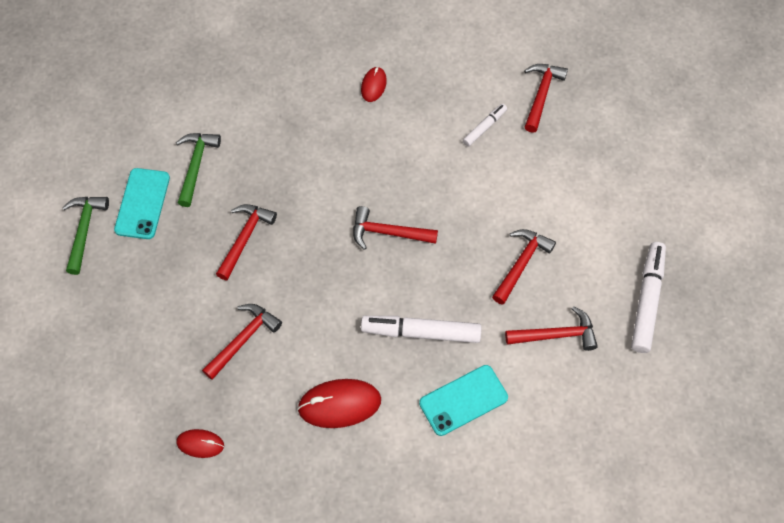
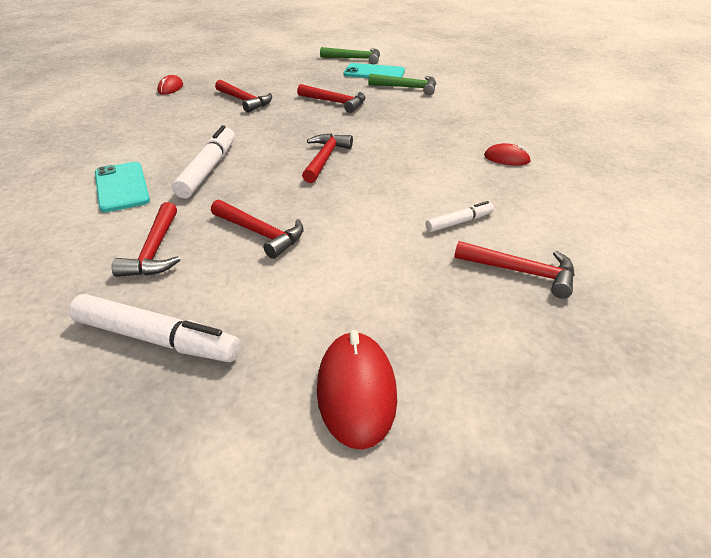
camera: 95 degrees right, 25 degrees down
red mouse [297,379,381,428] -> red mouse moved to [317,330,397,450]
white marker [463,104,507,147] -> white marker turned 75 degrees counterclockwise [426,201,494,232]

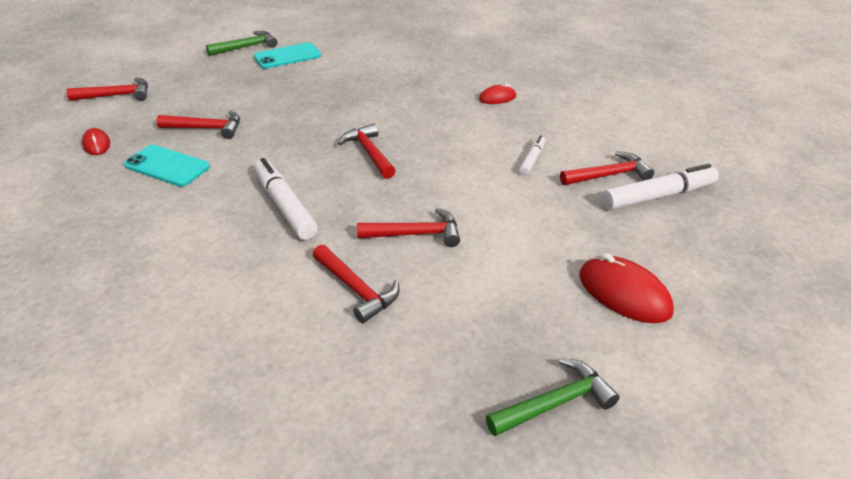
camera: 40 degrees left, 0 degrees up
white marker [69,294,240,362] -> white marker moved to [602,164,719,210]
turquoise phone [95,162,150,212] -> turquoise phone moved to [124,145,210,187]
red hammer [297,84,366,113] -> red hammer moved to [67,78,148,101]
green hammer [368,74,436,95] -> green hammer moved to [486,358,619,436]

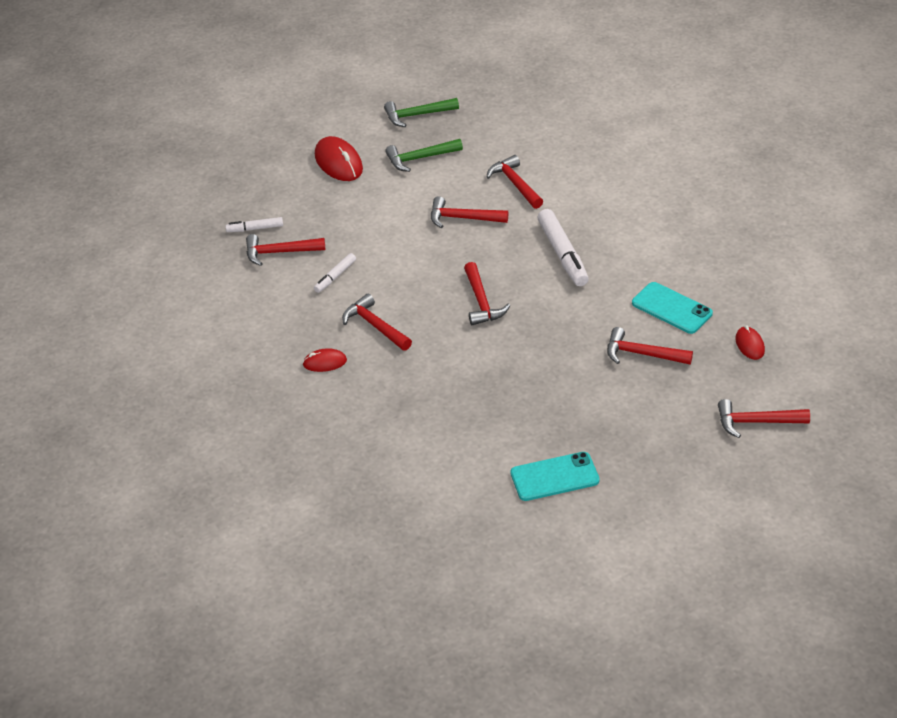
camera: 165 degrees left, 5 degrees up
green hammer [206,31,278,56] -> green hammer moved to [385,139,463,172]
white marker [602,164,719,210] -> white marker [226,217,283,232], size x0.55
none -> red hammer [342,294,412,351]

